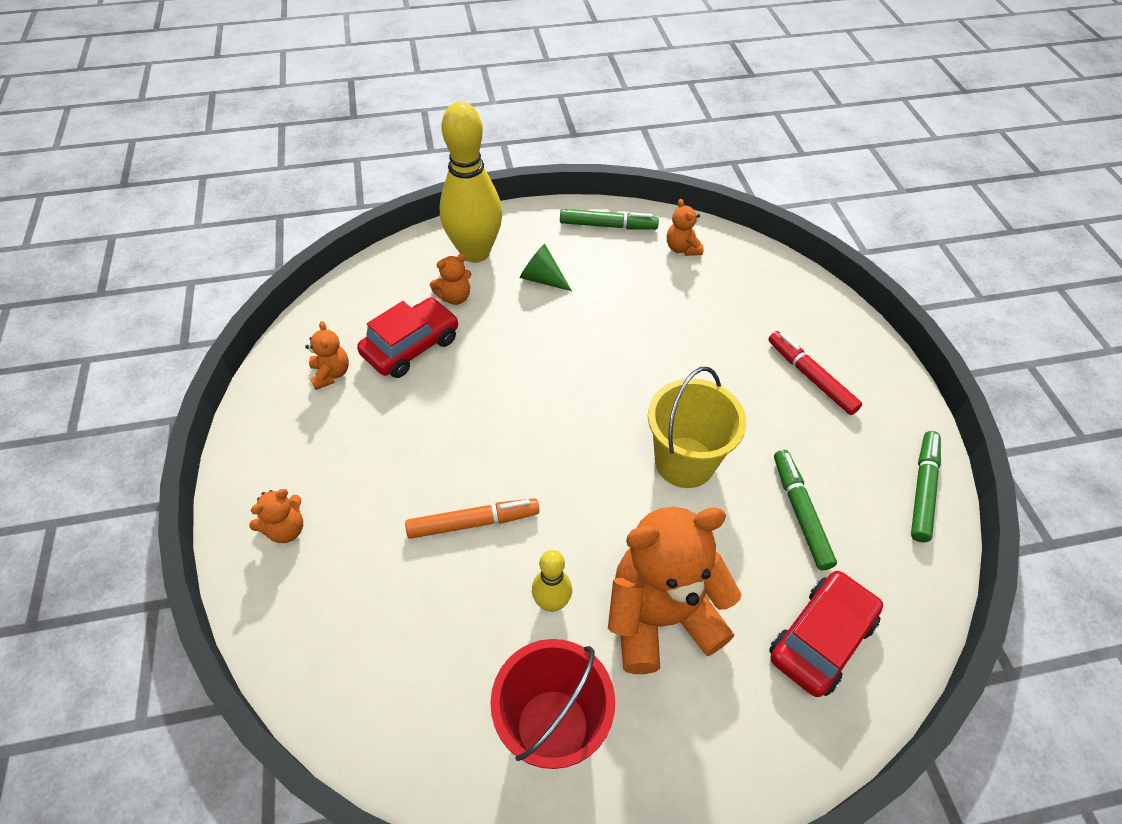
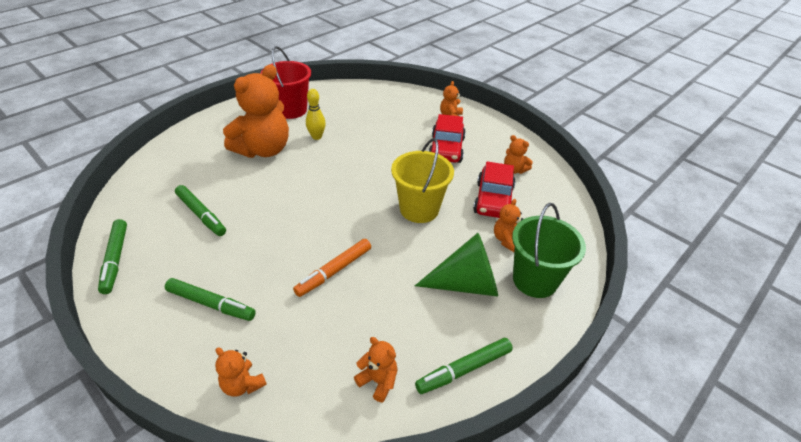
camera: 145 degrees right, 10 degrees down
orange marker [405,498,539,539] -> orange marker moved to [293,239,371,297]
yellow bowling pin [440,102,502,263] -> green bucket [512,203,586,298]
green cone [520,244,572,291] -> green cone [415,233,498,297], size x1.71
yellow bucket [648,367,746,488] -> yellow bucket moved to [391,138,454,223]
red marker [768,331,862,415] -> green marker [165,278,256,321]
red car [769,570,883,697] -> red car moved to [429,114,466,163]
none -> orange teddy bear [215,347,267,397]

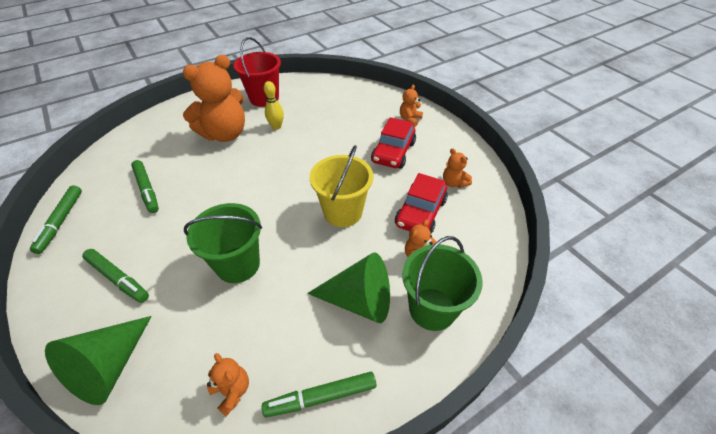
camera: 15 degrees right, 5 degrees up
orange teddy bear [215,347,267,397] -> green cone [45,316,152,405]
orange marker [293,239,371,297] -> green bucket [184,203,262,283]

